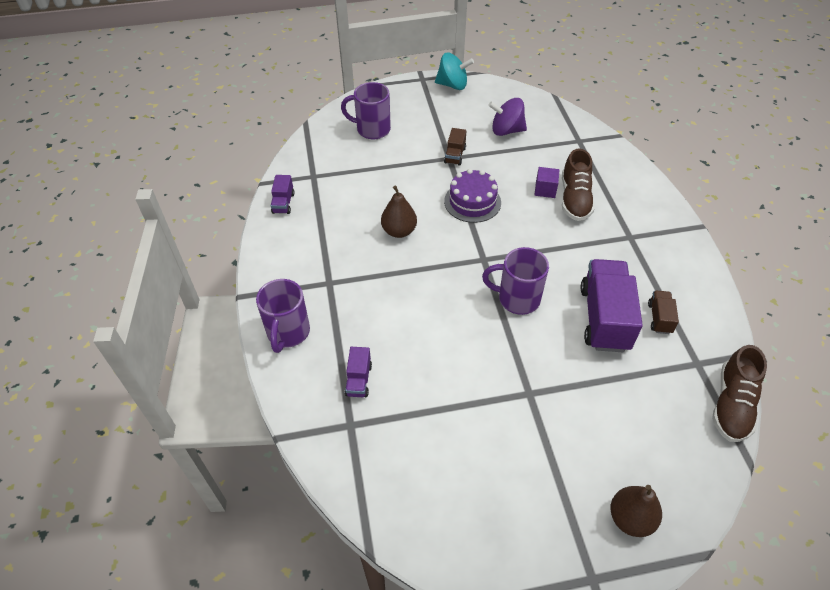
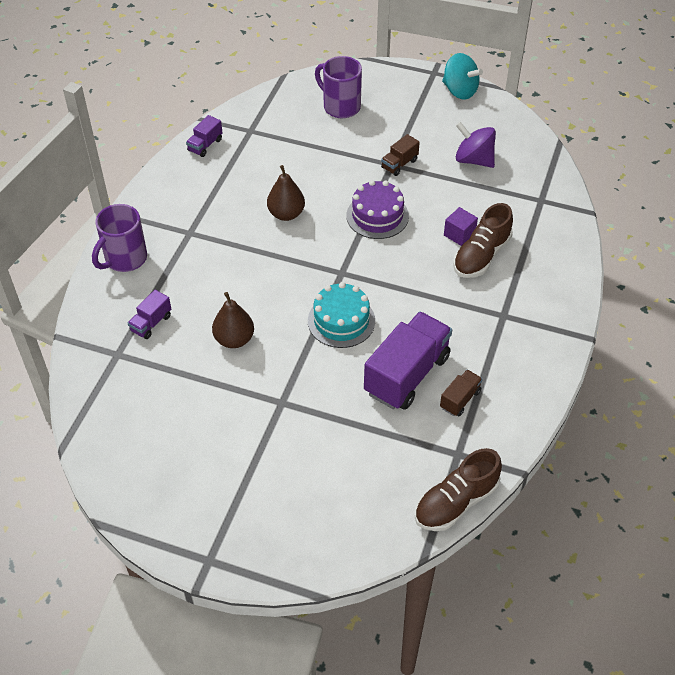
camera: 30 degrees right, 0 degrees up
purple mug [482,247,549,315] -> turquoise cake [308,282,375,348]
brown pear [610,485,662,537] -> brown pear moved to [212,292,254,348]

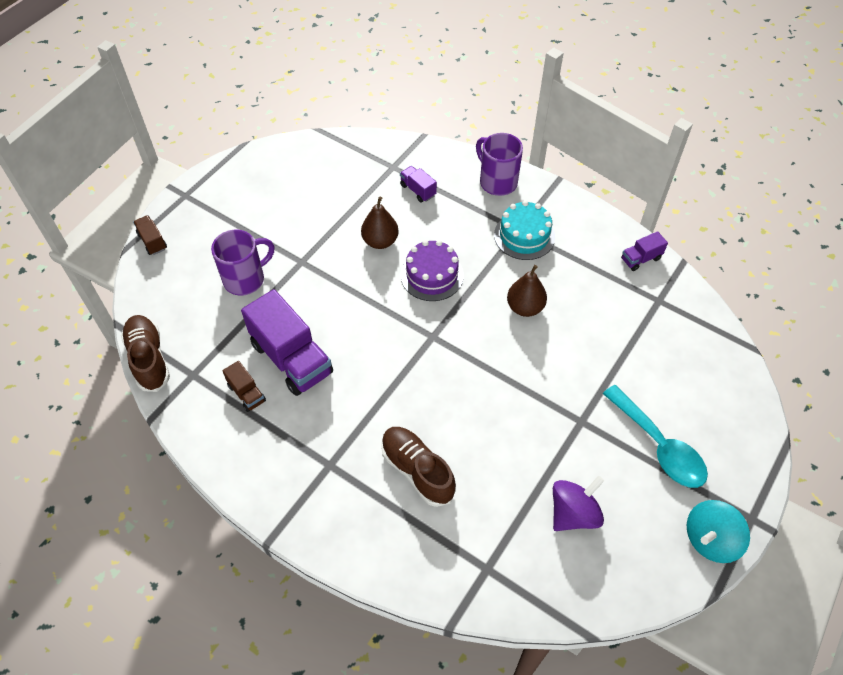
camera: 105 degrees right, 5 degrees up
purple truck [186,115,222,157] -> purple truck turned 75 degrees counterclockwise [621,231,668,271]
turquoise cake [308,282,375,348] -> turquoise cake moved to [494,201,555,260]
purple mug [315,56,362,118] -> purple mug moved to [211,230,275,296]
purple cake [346,180,409,239] -> purple cake moved to [401,240,464,301]
brown truck [381,134,420,176] -> brown truck moved to [133,215,167,255]
purple cube [444,207,478,246] -> none
none -> turquoise spoon [603,385,708,488]

